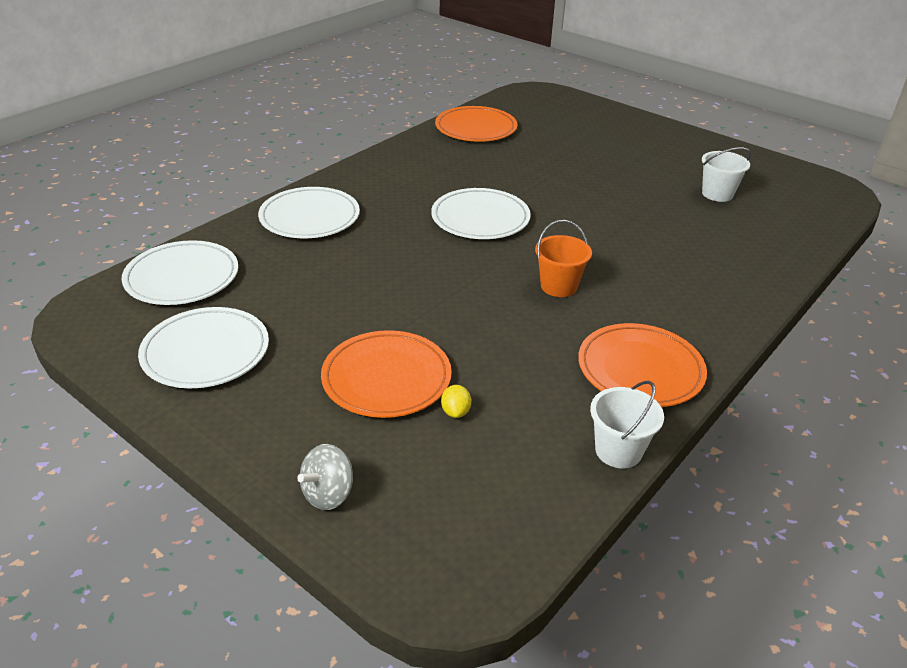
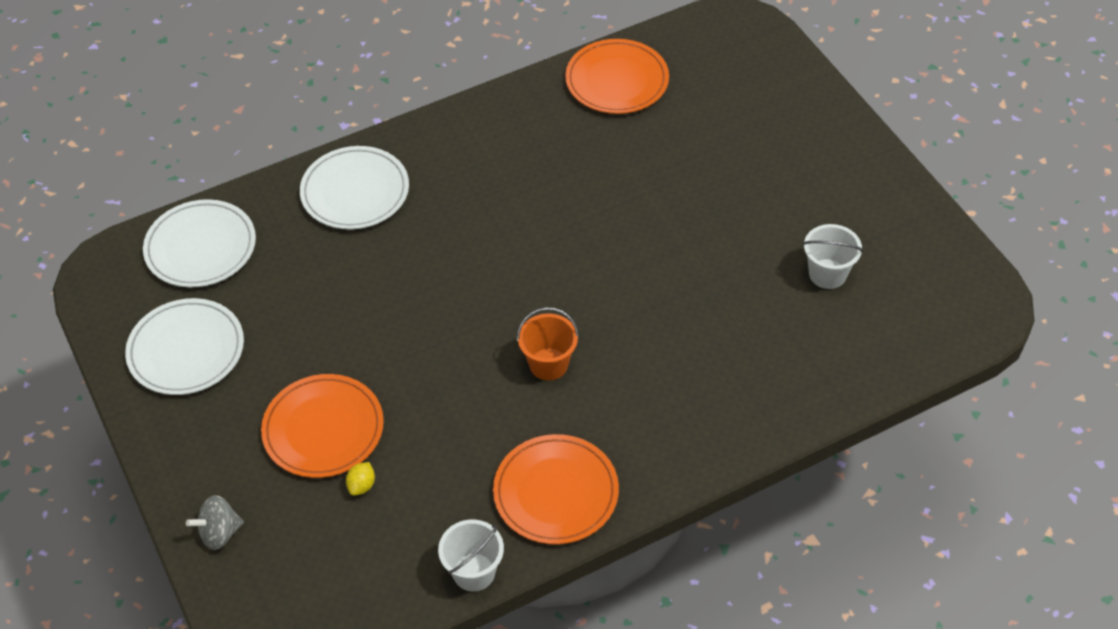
camera: 25 degrees right, 15 degrees up
white plate [431,188,531,239] -> none

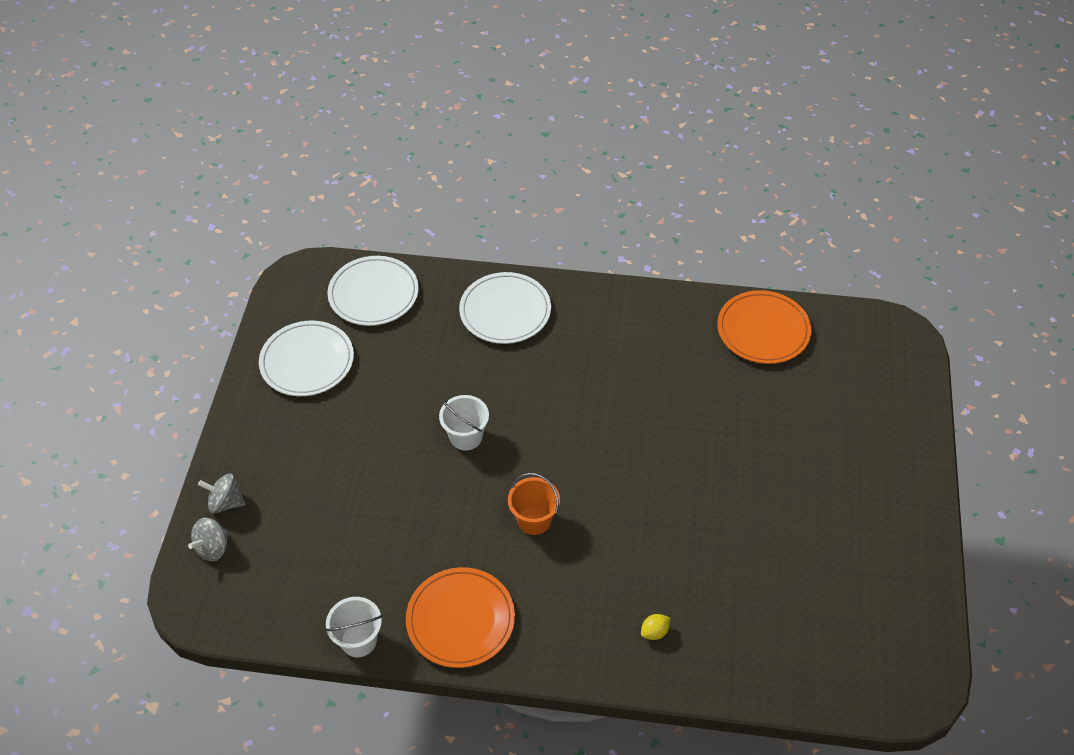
camera: 35 degrees right, 0 degrees up
orange plate [261,374,384,478] -> none
yellow lemon [346,462,375,496] -> yellow lemon moved to [641,614,670,640]
white bucket [803,224,863,289] -> white bucket moved to [439,395,489,451]
none -> grey spinning top [188,518,229,561]

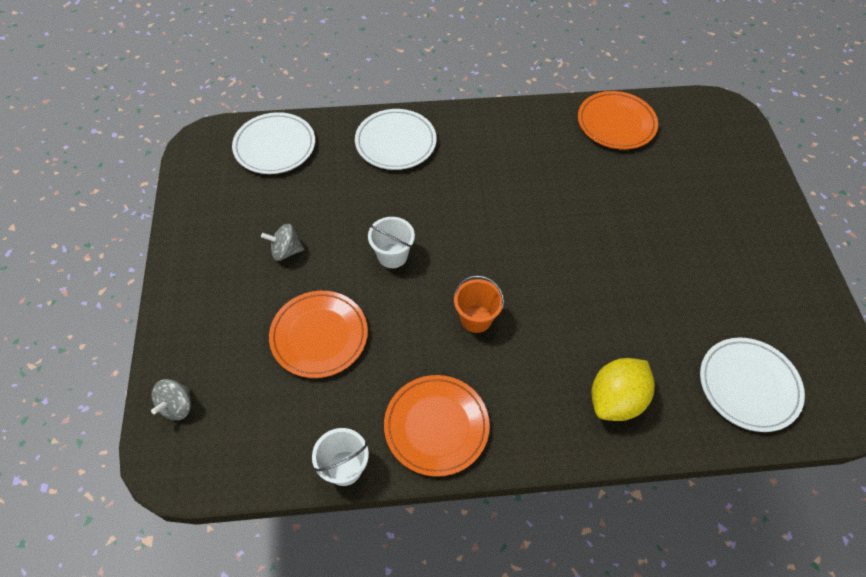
camera: 15 degrees left, 5 degrees up
grey spinning top [198,474,246,514] -> grey spinning top moved to [261,224,304,261]
white plate [259,321,354,396] -> white plate moved to [700,338,805,432]
yellow lemon [641,614,670,640] -> yellow lemon [592,358,655,421], size x2.44
none -> orange plate [269,291,368,378]

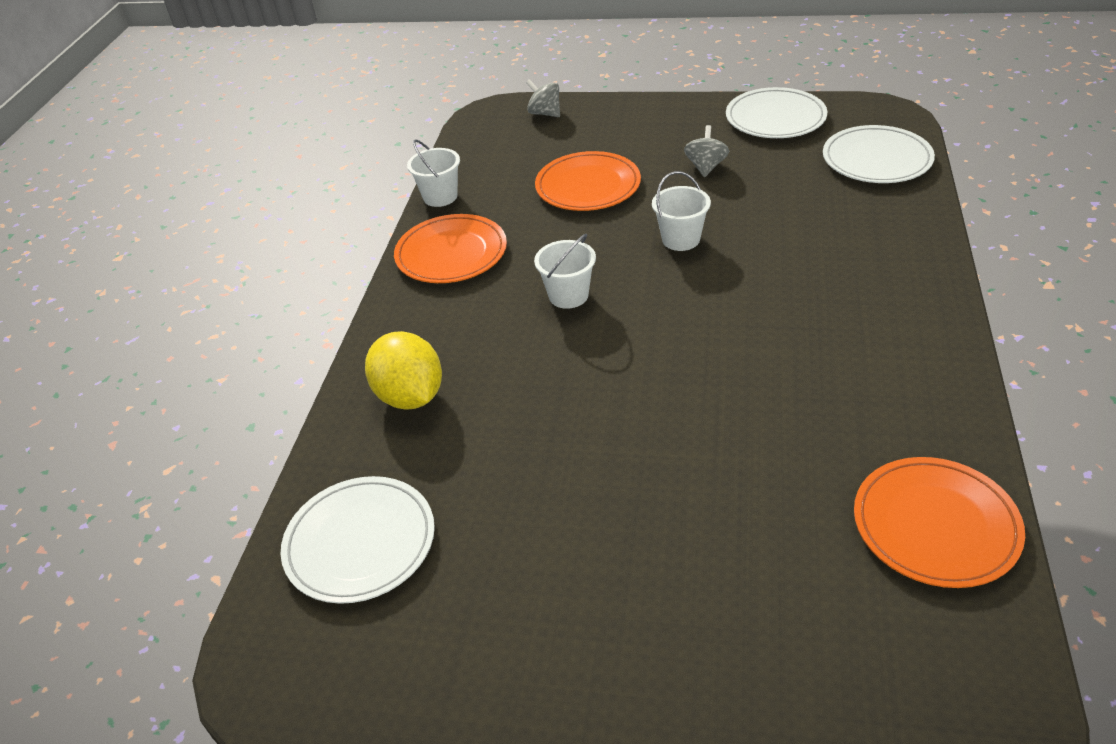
camera: 110 degrees right, 15 degrees down
white plate [355,109,437,170] -> white plate moved to [726,87,827,138]
orange bucket [454,275,504,333] -> white bucket [534,234,596,309]

